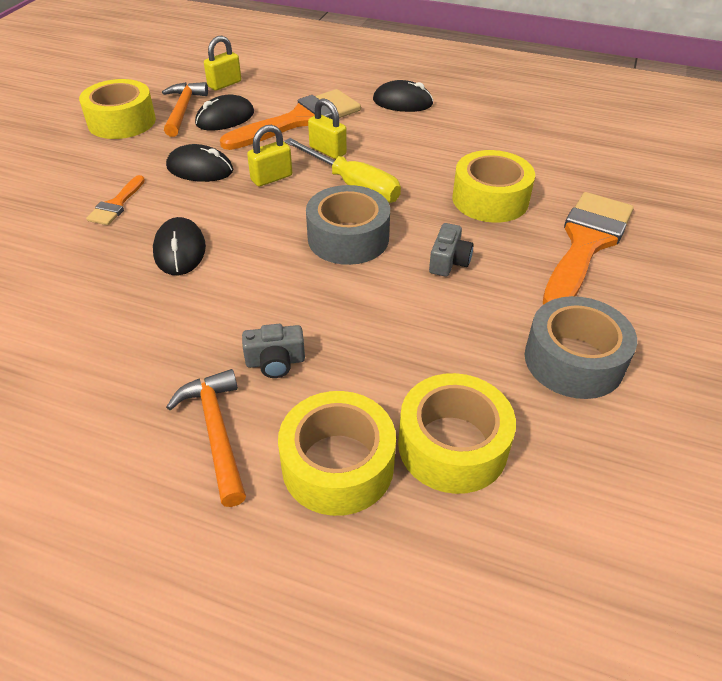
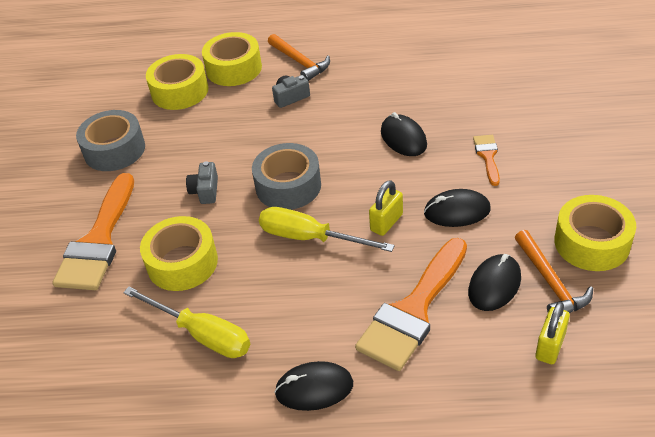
camera: 165 degrees right, 0 degrees up
yellow padlock [308,98,347,159] -> none
none -> yellow screwdriver [123,287,250,358]

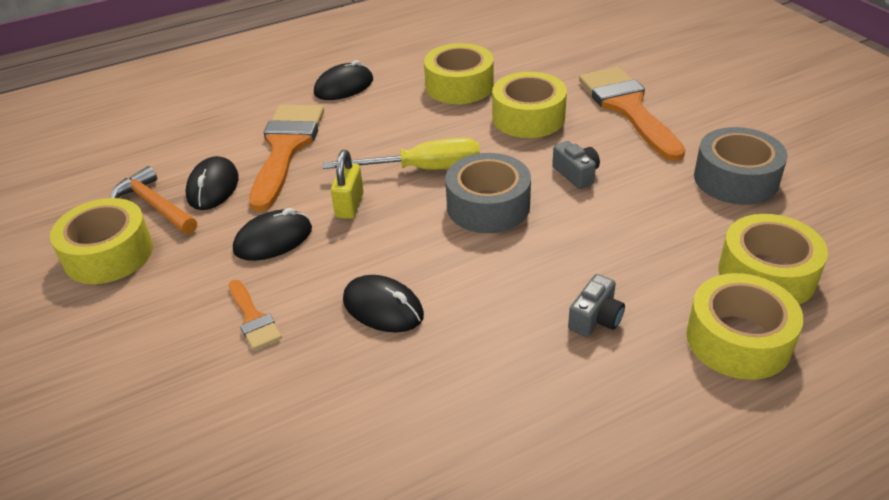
camera: 150 degrees right, 5 degrees down
yellow screwdriver [123,287,250,358] -> yellow tape [424,43,493,104]
orange hammer [268,34,330,81] -> none
yellow padlock [535,302,570,364] -> none

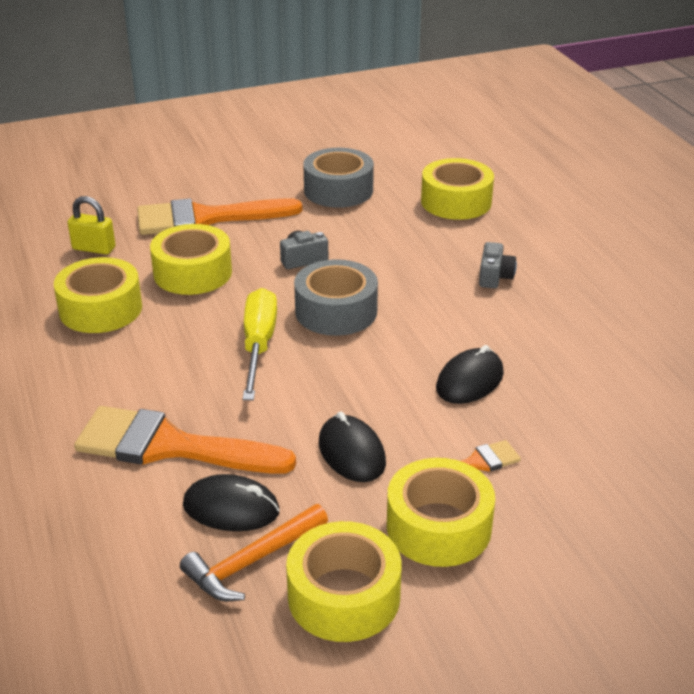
camera: 85 degrees left, 5 degrees down
black mouse [314,60,373,100] -> none
yellow padlock [331,150,364,219] -> yellow padlock moved to [68,196,116,255]
grey camera [568,274,625,337] -> grey camera turned 60 degrees clockwise [479,242,517,289]
yellow tape [686,273,803,380] -> yellow tape moved to [387,458,495,567]

